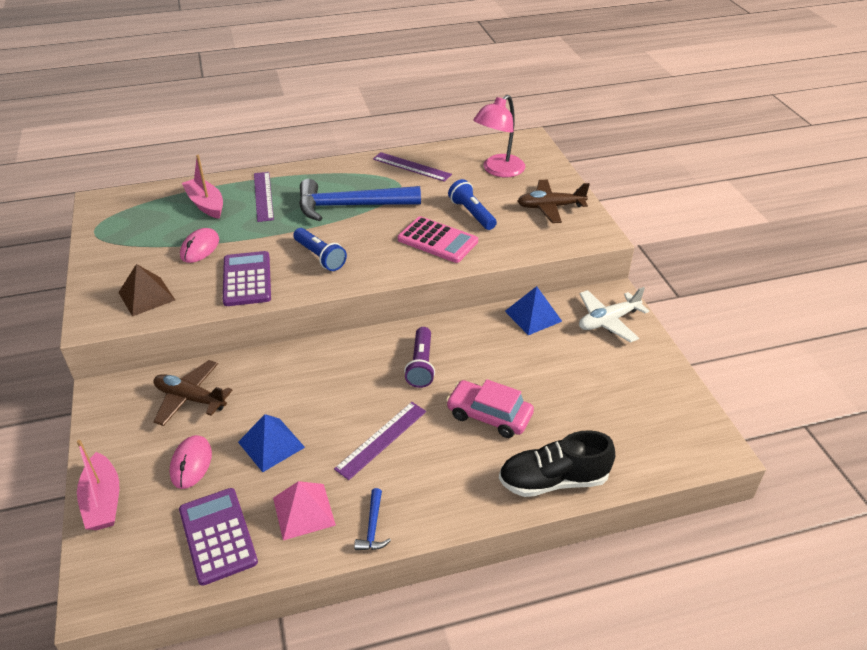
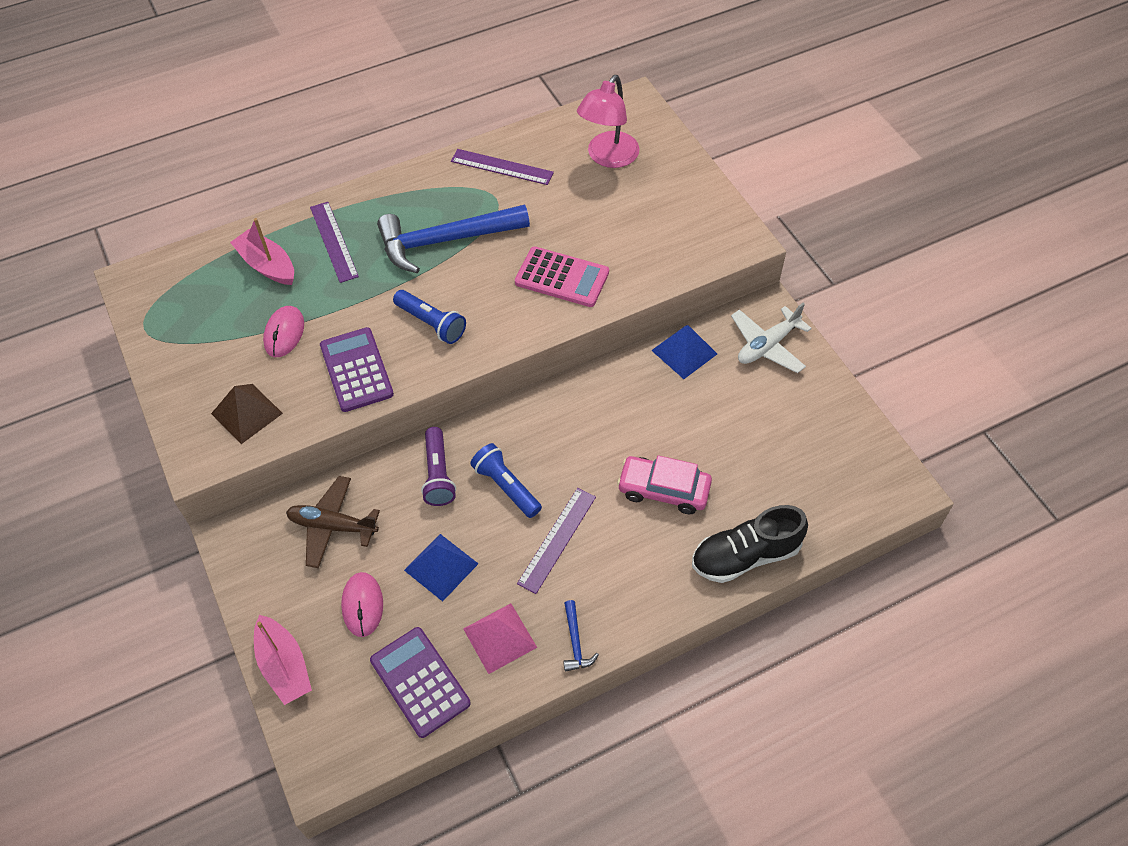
camera: 10 degrees left, 15 degrees up
purple flashlight [404,327,435,388] -> purple flashlight moved to [421,427,456,506]
blue flashlight [448,179,497,230] -> blue flashlight moved to [470,443,542,518]
brown plane [518,180,590,223] -> none

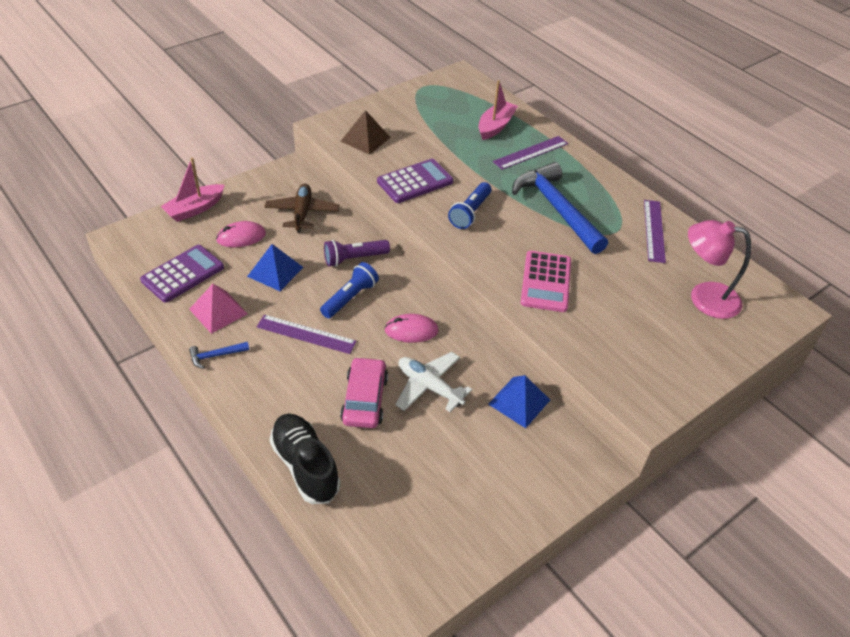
camera: 75 degrees right, 10 degrees down
pink mouse [263,306,304,357] -> pink mouse moved to [385,314,439,343]
white plane [731,302,812,373] -> white plane moved to [395,352,472,412]

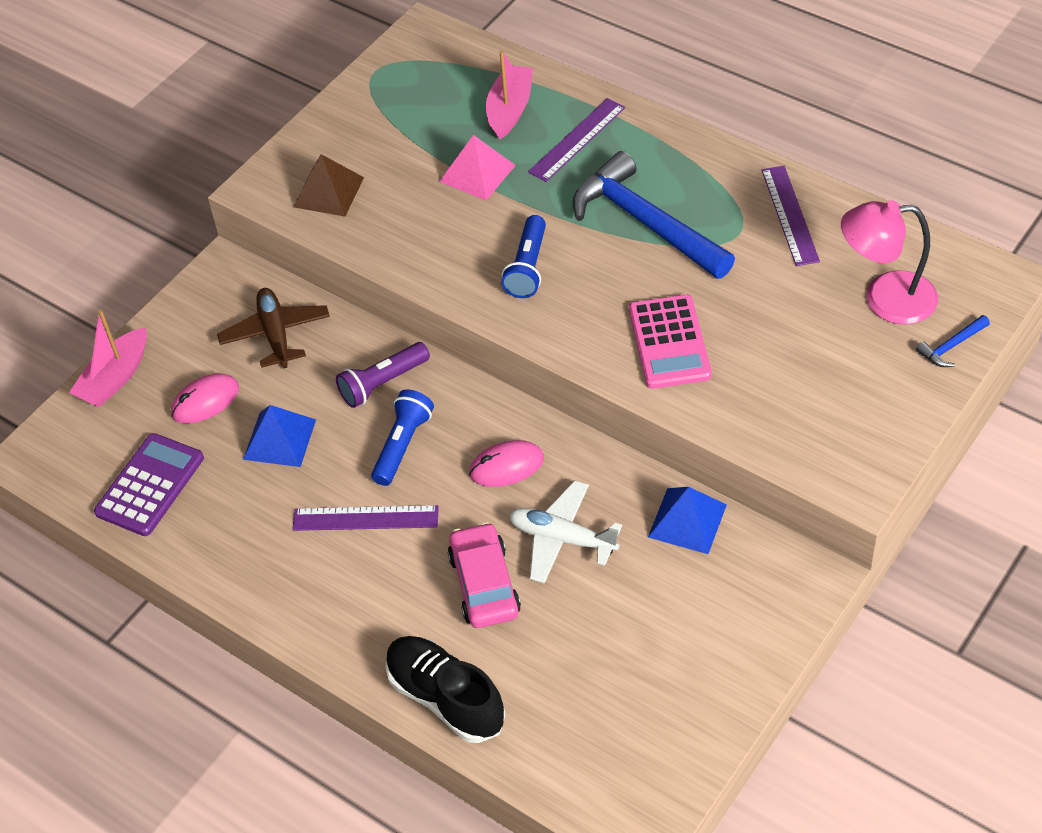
camera: 10 degrees left, 5 degrees up
pink pyramid [189,284,248,334] -> pink pyramid moved to [439,135,516,200]
blue hammer [189,342,249,369] -> blue hammer moved to [916,315,990,367]
purple calculator [377,159,453,203] -> none

